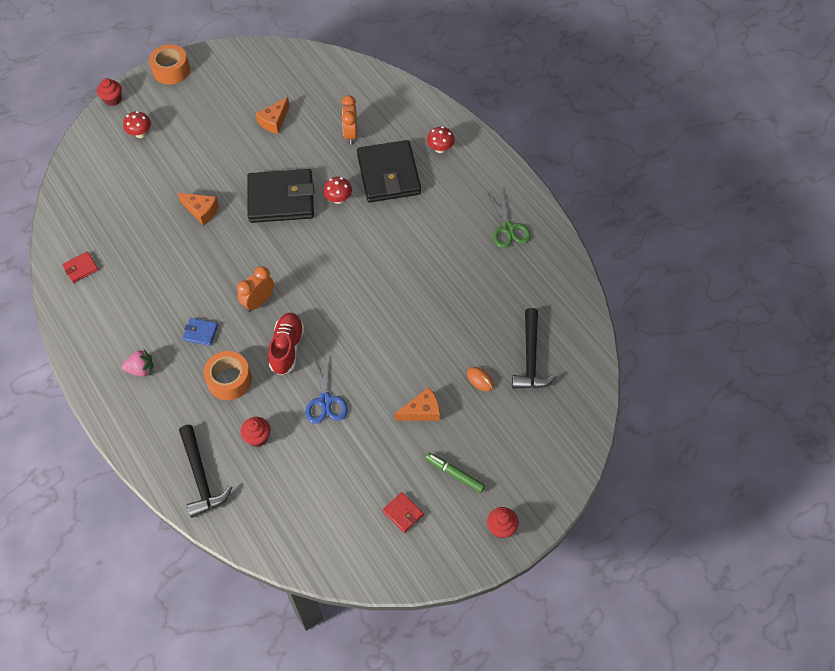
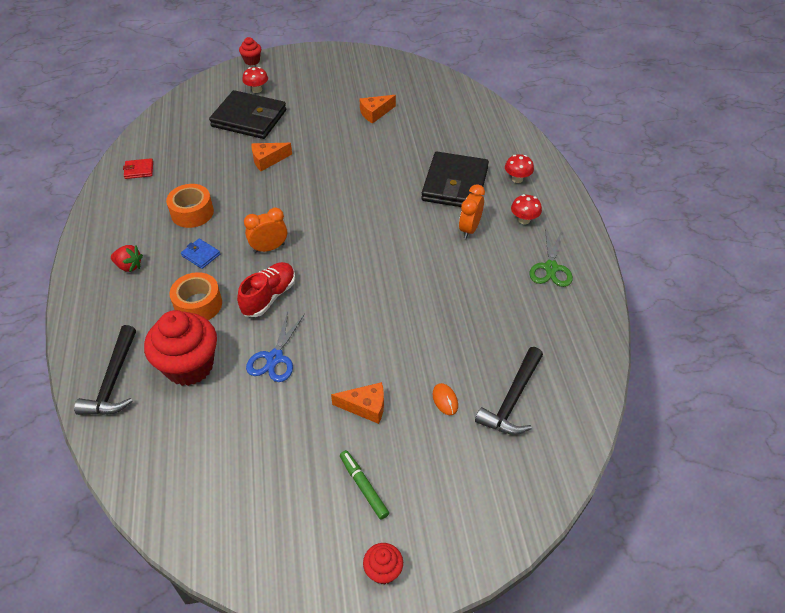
camera: 25 degrees right, 10 degrees down
pink strawberry [122,350,154,377] -> red strawberry [111,245,143,272]
orange tape [149,44,190,84] -> orange tape moved to [166,184,214,228]
orange cheese [178,193,219,226] -> orange cheese turned 105 degrees clockwise [251,143,292,171]
red cupcake [241,417,271,447] -> red cupcake [144,310,217,386], size x2.12
black wallet [247,169,314,223] -> black wallet moved to [209,90,286,139]
red mushroom [323,177,352,204] -> red mushroom moved to [511,194,542,224]
orange clock [342,95,357,145] -> orange clock moved to [459,184,485,239]
red wallet [383,492,424,533] -> none

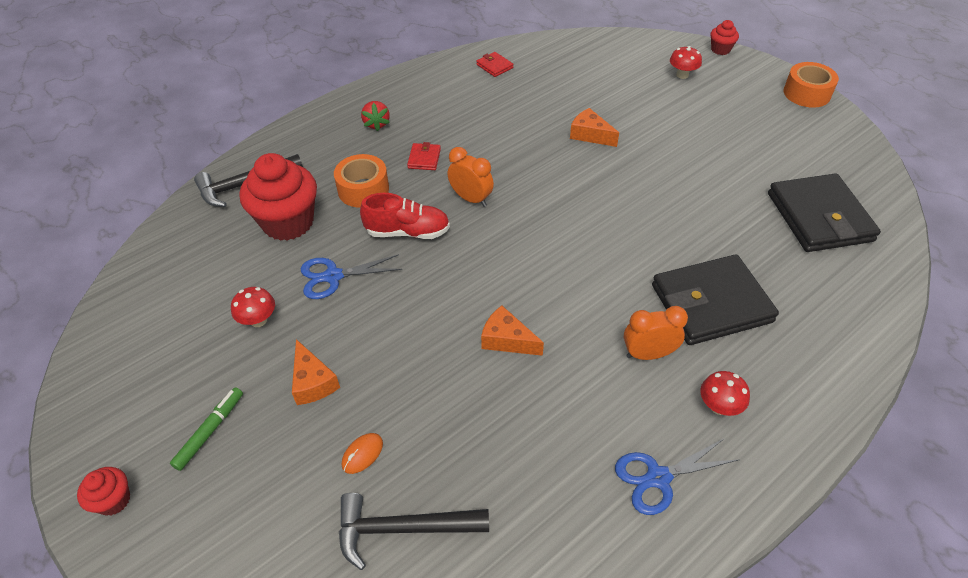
camera: 60 degrees right, 0 degrees up
orange tape [166,184,214,228] -> orange tape moved to [784,62,839,108]
blue wallet [181,238,220,269] -> red wallet [407,142,441,170]
black wallet [209,90,286,139] -> black wallet moved to [768,173,881,252]
orange cheese [360,95,396,124] -> orange cheese moved to [481,305,544,356]
red mushroom [505,154,534,183] -> red mushroom moved to [231,287,275,327]
green scissors [529,228,573,287] -> blue scissors [615,438,740,515]

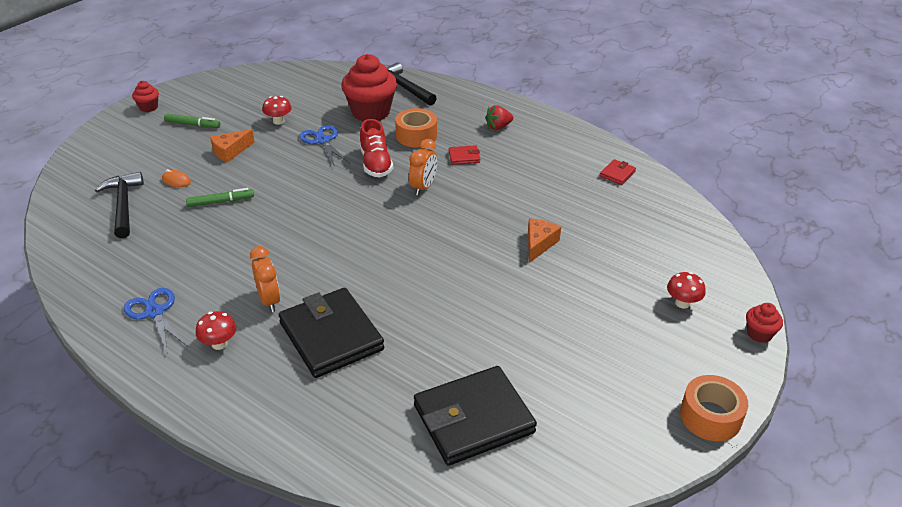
camera: 75 degrees right, 10 degrees down
orange cheese [481,305,544,356] -> none
none -> green marker [186,188,254,207]

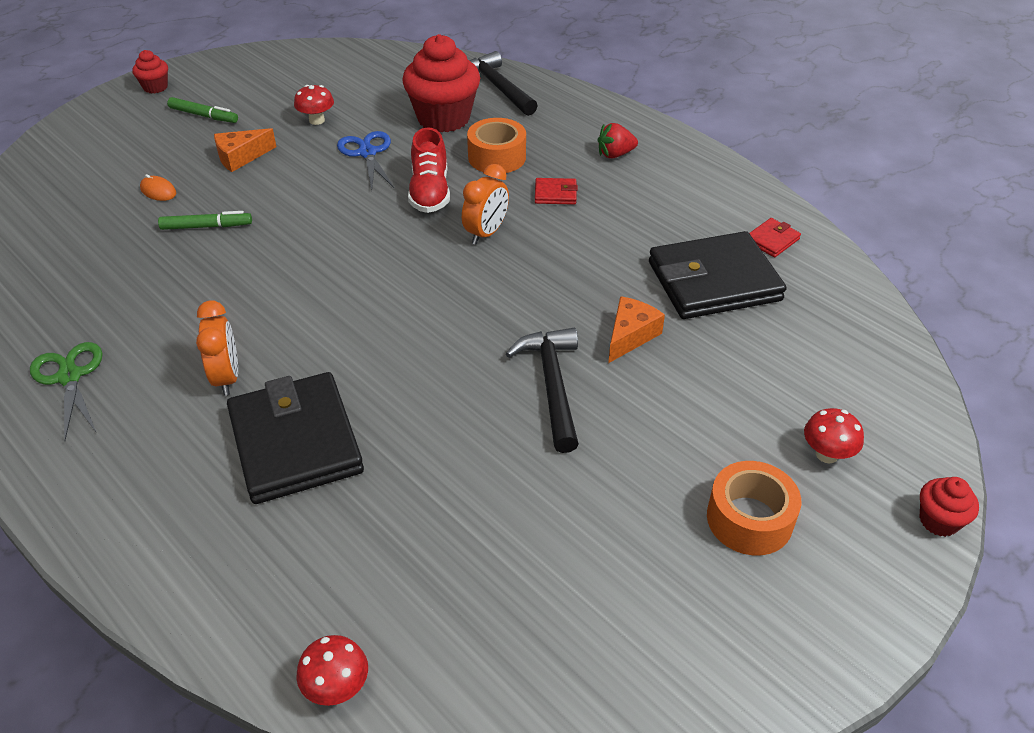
camera: 10 degrees right, 5 degrees up
black hammer [95,172,144,238] -> black hammer moved to [506,328,579,453]
blue scissors [124,288,188,352] -> green scissors [30,342,103,441]
red mushroom [196,311,237,350] -> red mushroom moved to [297,635,368,706]
black wallet [414,366,537,466] -> black wallet moved to [649,231,787,319]
orange tape [680,375,748,441] -> orange tape moved to [707,461,801,555]

